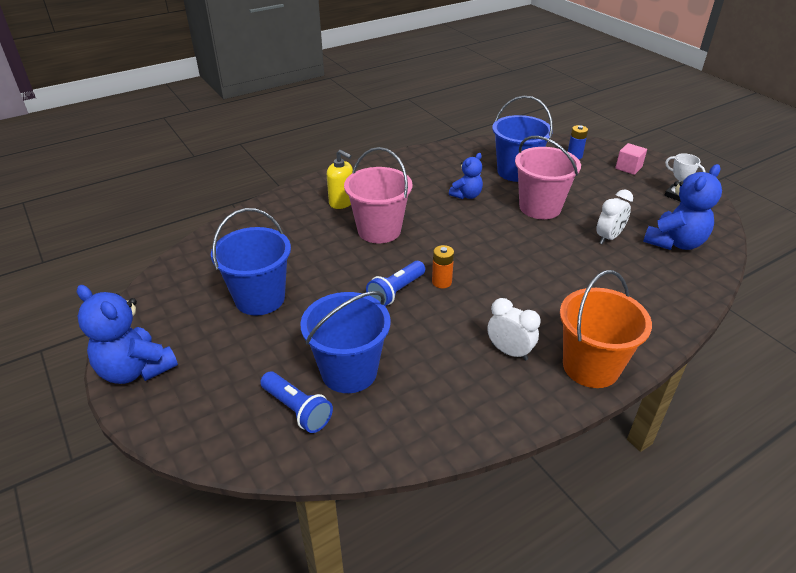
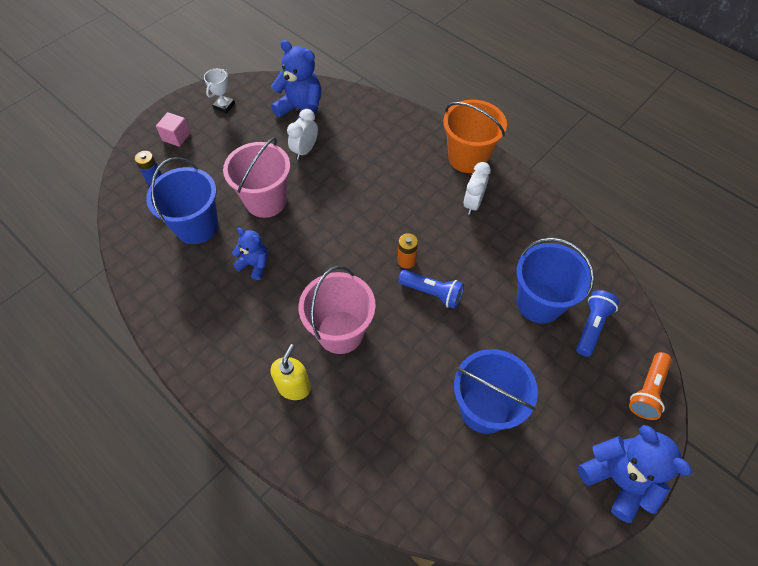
camera: 105 degrees left, 20 degrees up
blue teddy bear [77,285,178,384] -> blue teddy bear turned 60 degrees counterclockwise [578,425,692,523]
white clock [596,189,633,244] -> white clock turned 90 degrees counterclockwise [287,109,318,160]
none -> orange flashlight [629,352,672,420]

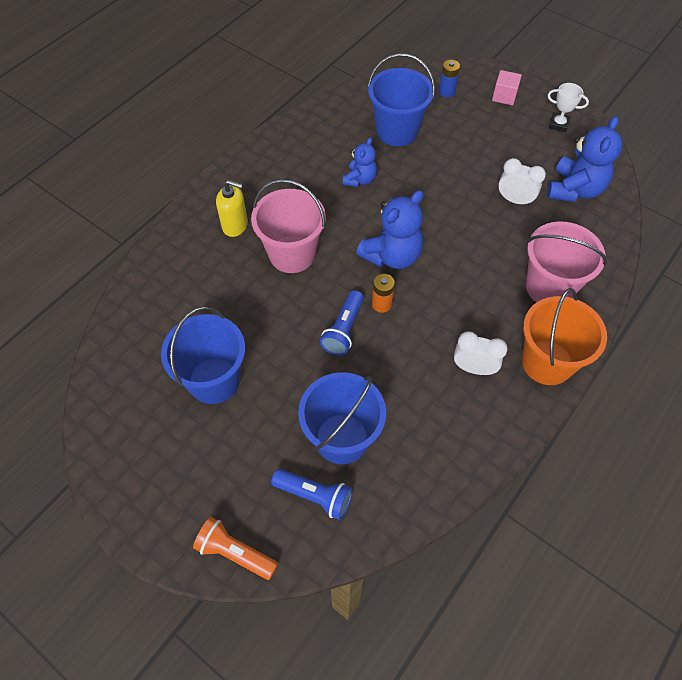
camera: 85 degrees right, 0 degrees up
pink bucket [223,137,290,218] -> pink bucket moved to [526,221,607,302]
blue teddy bear [578,425,692,523] -> blue teddy bear moved to [356,190,424,269]

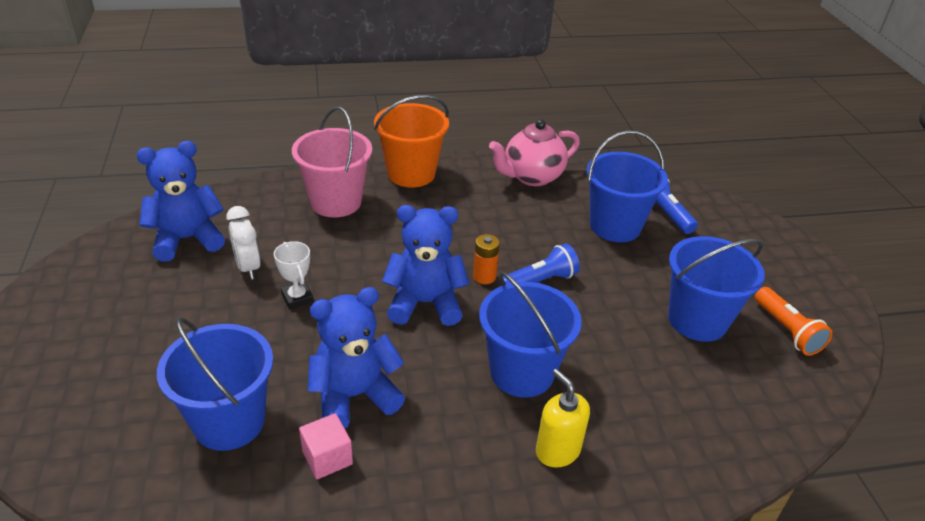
camera: 140 degrees left, 20 degrees down
orange flashlight [193,517,278,580] -> orange flashlight moved to [755,287,833,356]
pink bucket [251,179,326,273] -> blue bucket [479,272,582,398]
blue teddy bear [343,137,377,187] -> blue teddy bear [308,287,405,428], size x1.68
blue battery [439,60,460,98] -> none
white clock [454,332,508,375] -> none
pink cube [492,70,522,105] -> pink cube moved to [299,413,353,479]
white trophy [548,83,589,132] -> white trophy moved to [274,241,314,309]
none -> pink teapot [489,119,580,186]

